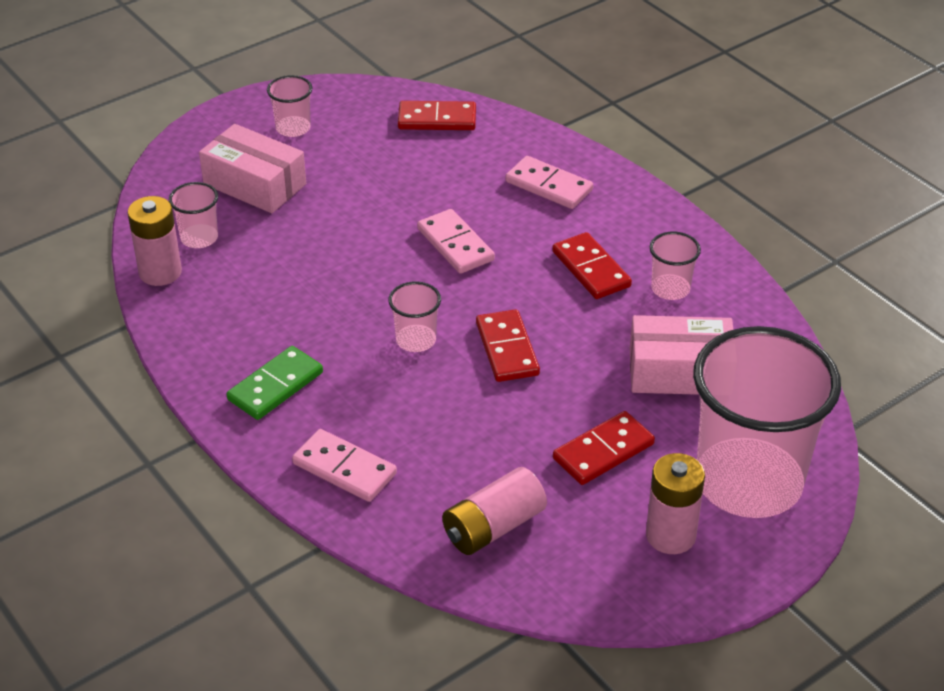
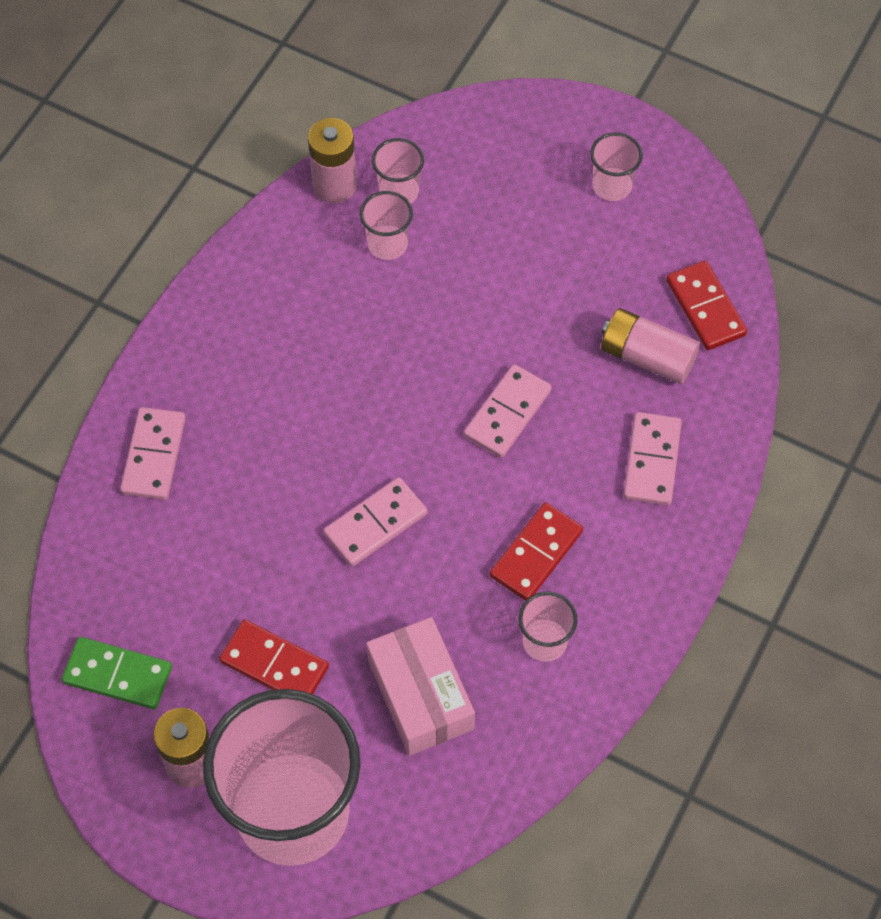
camera: 65 degrees right, 20 degrees up
pink box [199,124,306,213] -> none
green domino [227,346,323,420] -> green domino moved to [61,637,172,709]
pink cup [388,281,441,352] -> pink cup moved to [360,191,413,260]
pink battery [442,467,547,555] -> pink battery moved to [601,308,700,384]
red domino [476,309,540,382] -> pink domino [324,477,427,567]

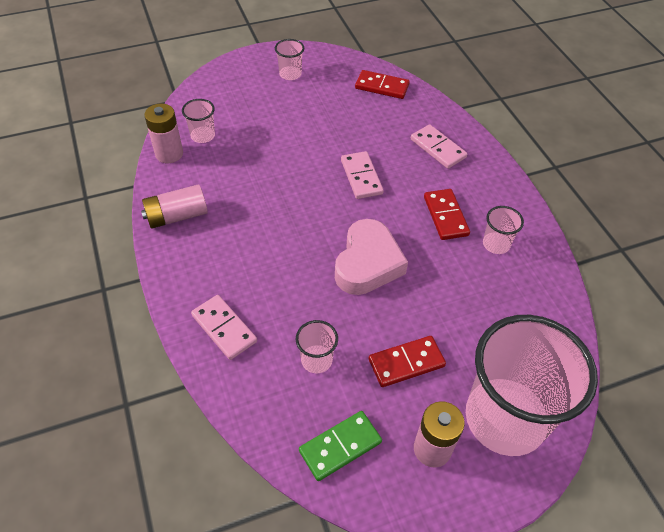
camera: 50 degrees left, 10 degrees down
pink domino [324,477,427,567] -> pink heart [335,219,408,295]
pink cup [360,191,413,260] -> pink cup moved to [296,320,338,373]
pink box [366,617,475,756] -> none
pink battery [601,308,700,384] -> pink battery moved to [141,185,208,229]

